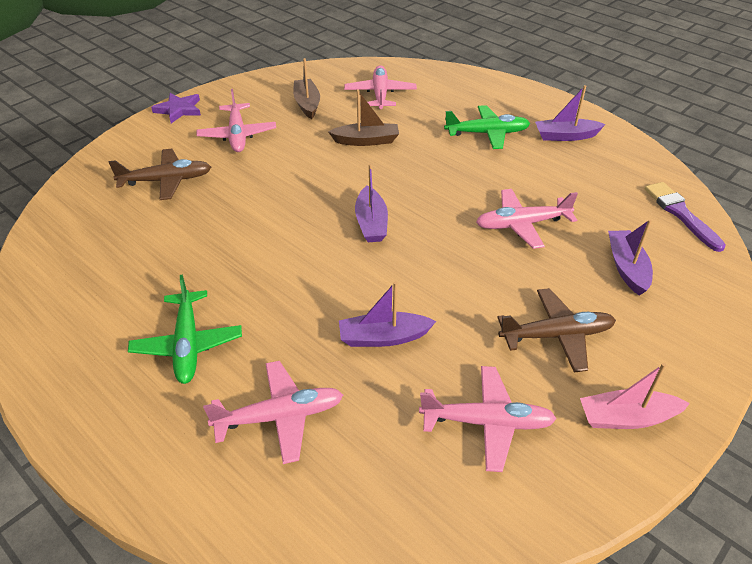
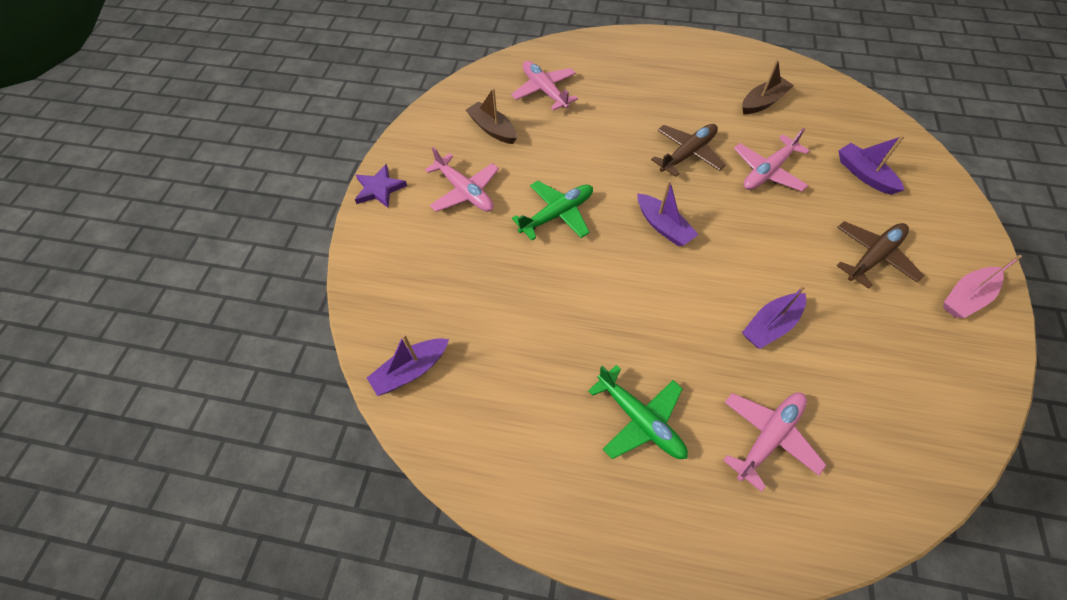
camera: 30 degrees left, 15 degrees up
brown plane [109,149,211,200] -> brown plane moved to [651,124,726,177]
brown boat [328,90,399,146] -> brown boat moved to [742,59,794,114]
pink plane [419,366,557,472] -> none
green plane [444,105,530,149] -> green plane moved to [512,181,593,240]
purple boat [535,85,606,141] -> purple boat moved to [367,334,449,396]
purple brush [645,182,726,252] -> none

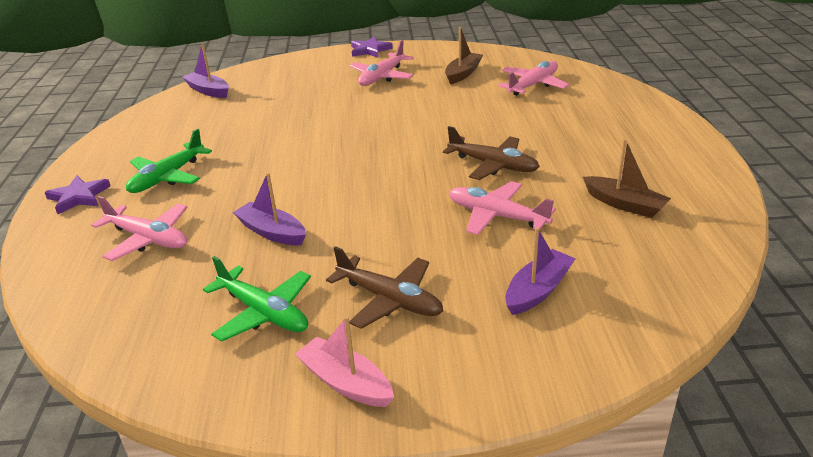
camera: 75 degrees right, 25 degrees down
green plane [512,181,593,240] -> green plane moved to [203,256,311,342]
purple boat [637,180,699,246] -> none
none -> purple star [44,175,110,214]

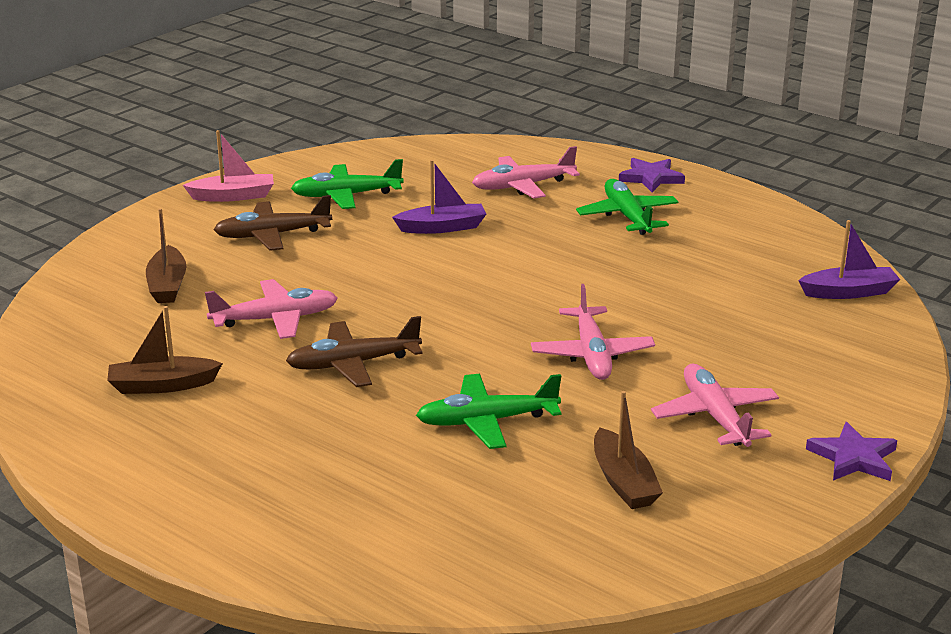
camera: 130 degrees right, 5 degrees down
pink plane [498,61,569,96] -> pink plane moved to [531,284,655,380]
purple boat [506,227,576,315] -> brown boat [146,208,186,303]
none -> green plane [416,374,561,449]

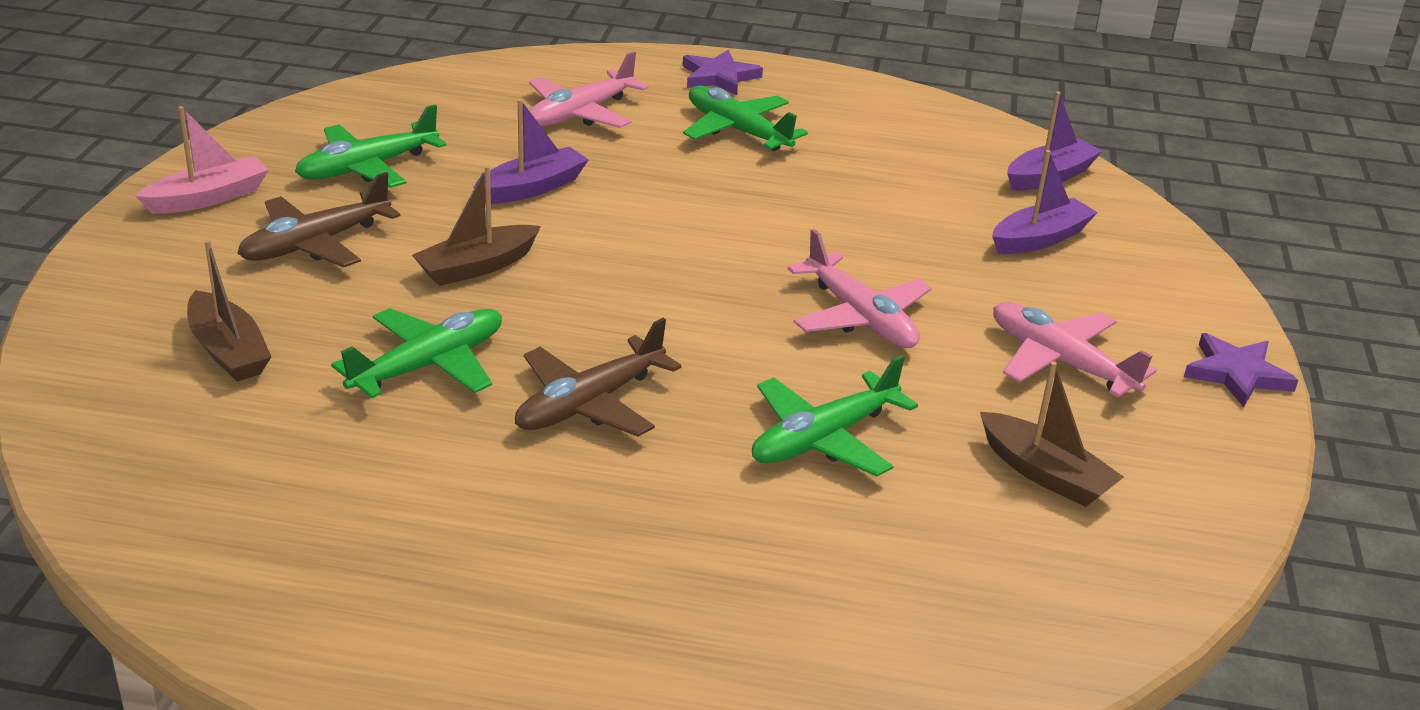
camera: 30 degrees left, 5 degrees up
brown boat [107,306,223,394] -> brown boat moved to [412,166,541,286]
pink plane [205,279,338,339] -> green plane [331,308,502,398]
none -> purple boat [992,150,1098,254]

